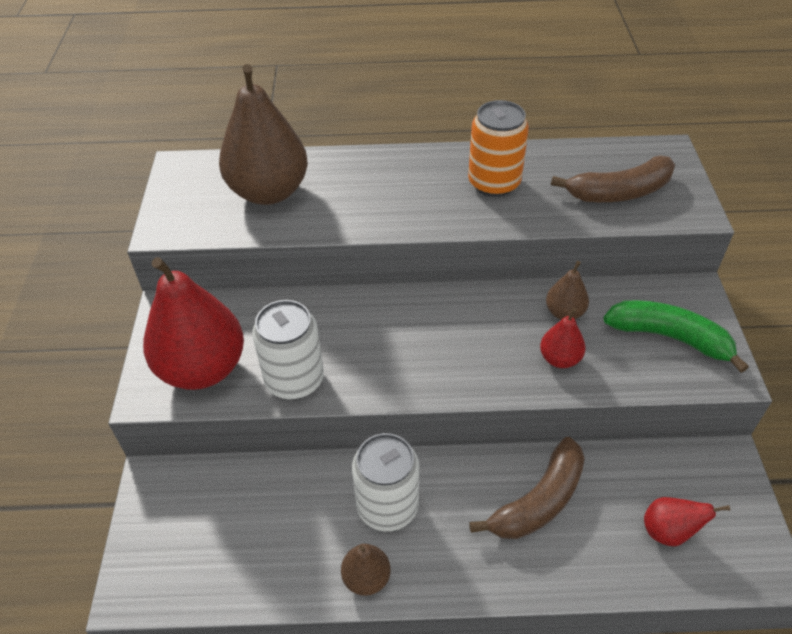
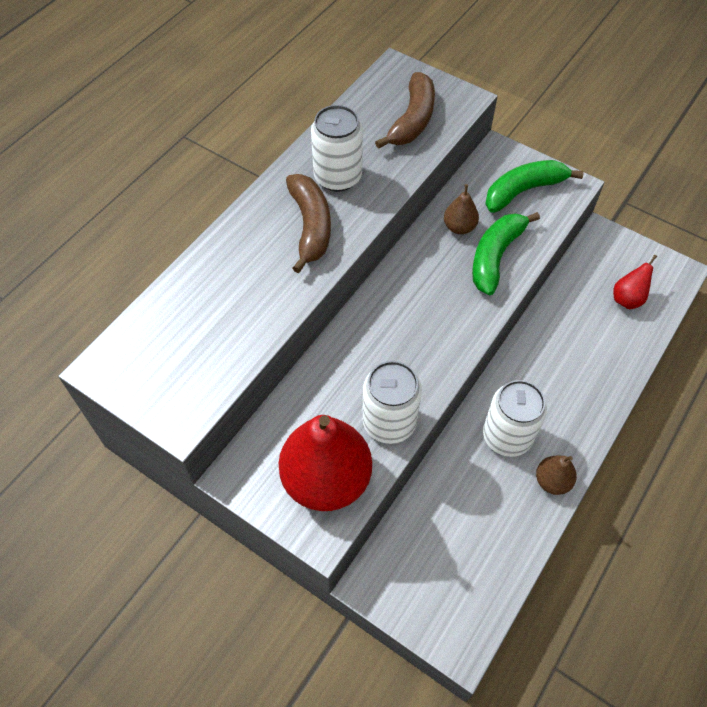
camera: 55 degrees left, 10 degrees up
brown pear [219,64,308,205] -> none
orange can [468,100,529,197] -> white can [311,105,363,192]
brown banana [469,437,585,539] -> brown banana moved to [286,174,331,273]
red pear [540,308,585,368] -> green banana [472,212,540,295]

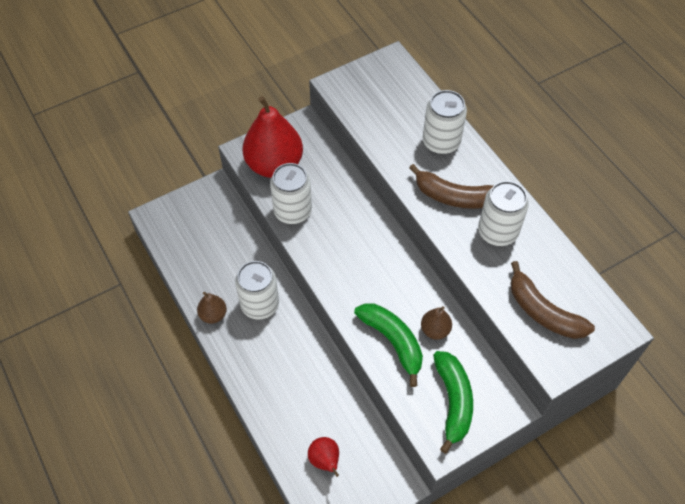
camera: 115 degrees right, 0 degrees up
none -> white can [423,90,467,154]

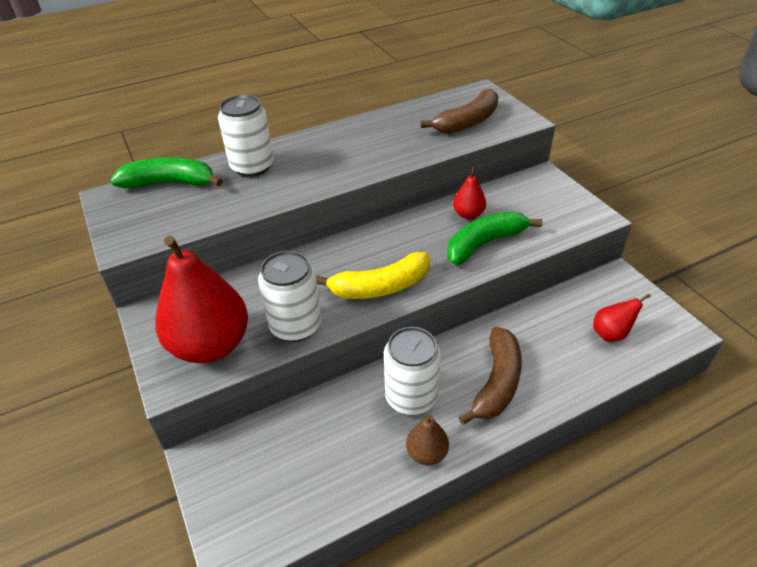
camera: 85 degrees left, 15 degrees down
brown banana [409,164,493,209] -> brown banana moved to [459,327,522,425]
brown pear [421,306,452,340] -> red pear [453,167,486,219]
green banana [433,351,473,454] -> green banana moved to [110,157,223,189]
white can [478,181,529,246] -> none
none -> yellow banana [316,252,430,299]

